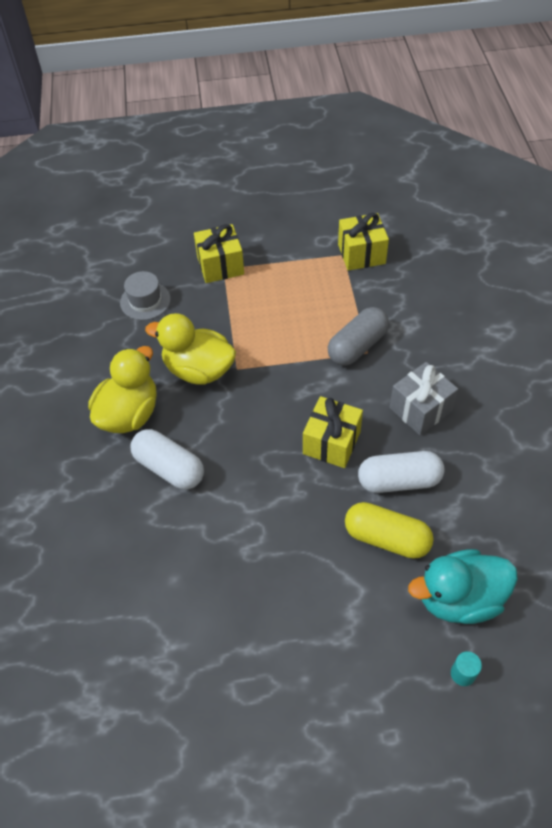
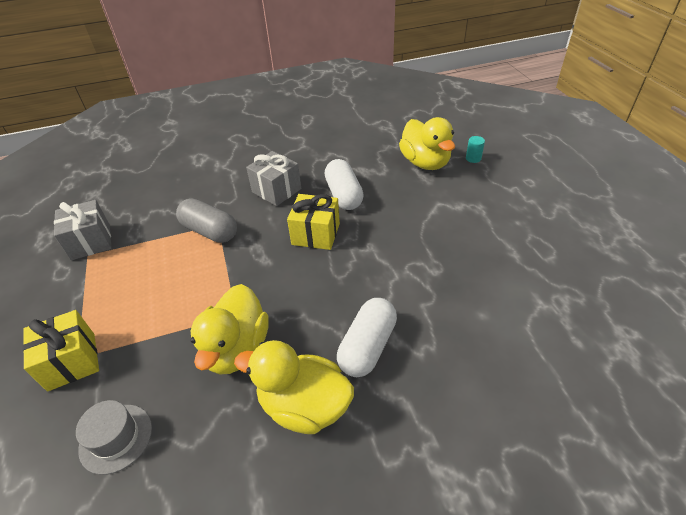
camera: 100 degrees left, 10 degrees down
yellow gift [338,213,389,271] -> grey gift [54,200,112,260]
yellow capsule [345,502,434,559] -> none
turquoise duck [408,549,518,624] -> yellow duck [399,117,455,170]

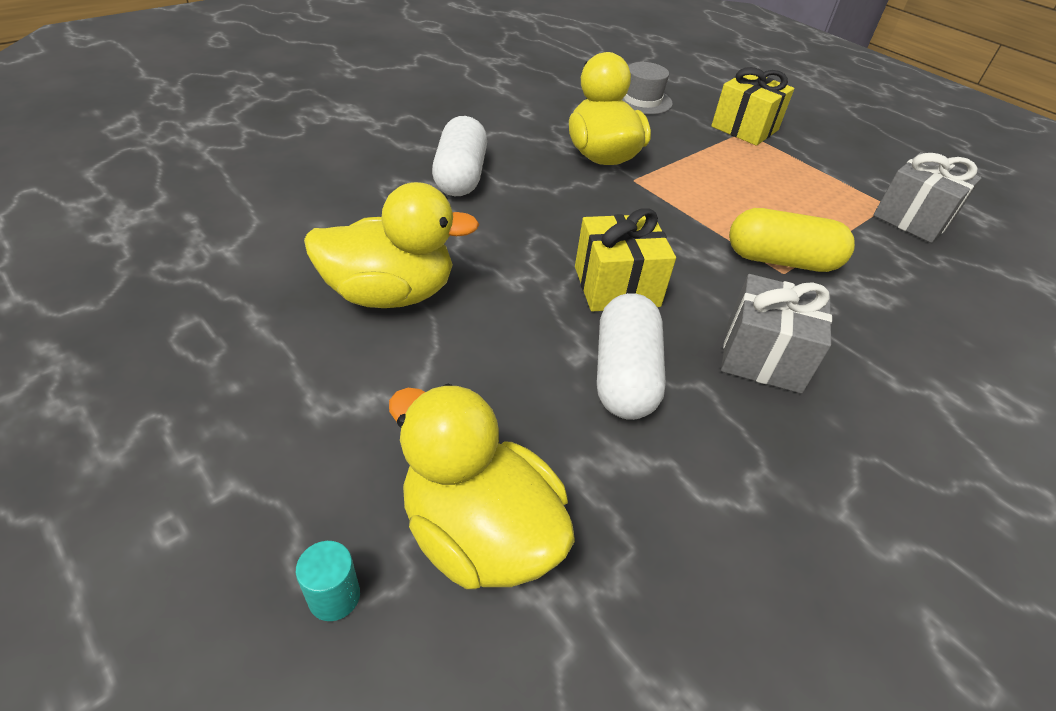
camera: 150 degrees right, 0 degrees up
grey capsule [176,198,237,243] -> yellow capsule [729,208,855,272]
yellow duck [234,340,354,434] -> yellow duck moved to [304,182,479,308]
white capsule [325,159,364,210] -> white capsule turned 45 degrees clockwise [597,293,666,420]

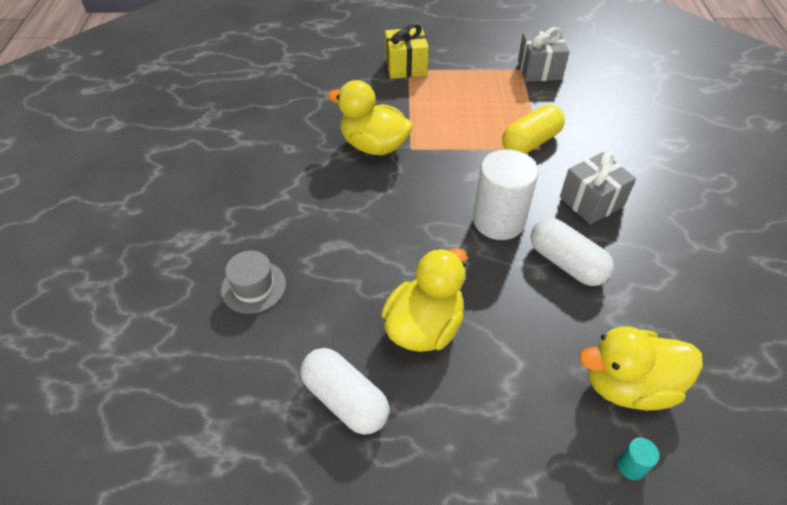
camera: 45 degrees left, 5 degrees up
white capsule [432,116,487,196] -> white capsule moved to [301,348,389,434]
yellow gift [575,208,676,312] -> white cylinder [473,149,539,240]
grey hat [622,62,673,115] -> grey hat moved to [221,251,286,314]

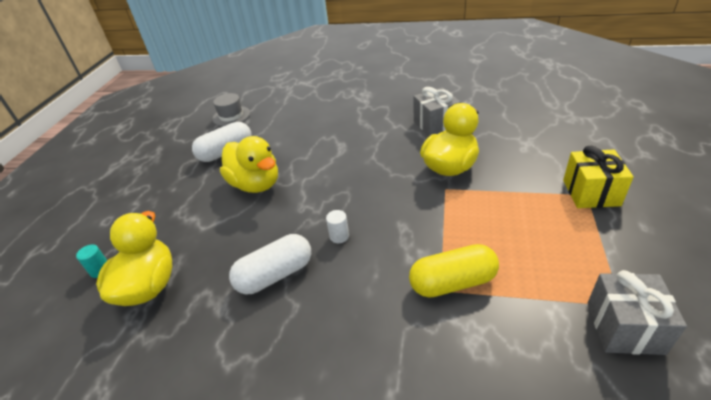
camera: 105 degrees right, 10 degrees down
grey hat [221,251,286,314] -> grey hat moved to [212,93,250,126]
white cylinder [473,149,539,240] -> white cylinder [326,210,349,243], size x0.41
yellow capsule [502,105,565,154] -> yellow capsule turned 75 degrees counterclockwise [409,244,499,298]
grey gift [560,152,636,224] -> grey gift moved to [413,87,461,136]

